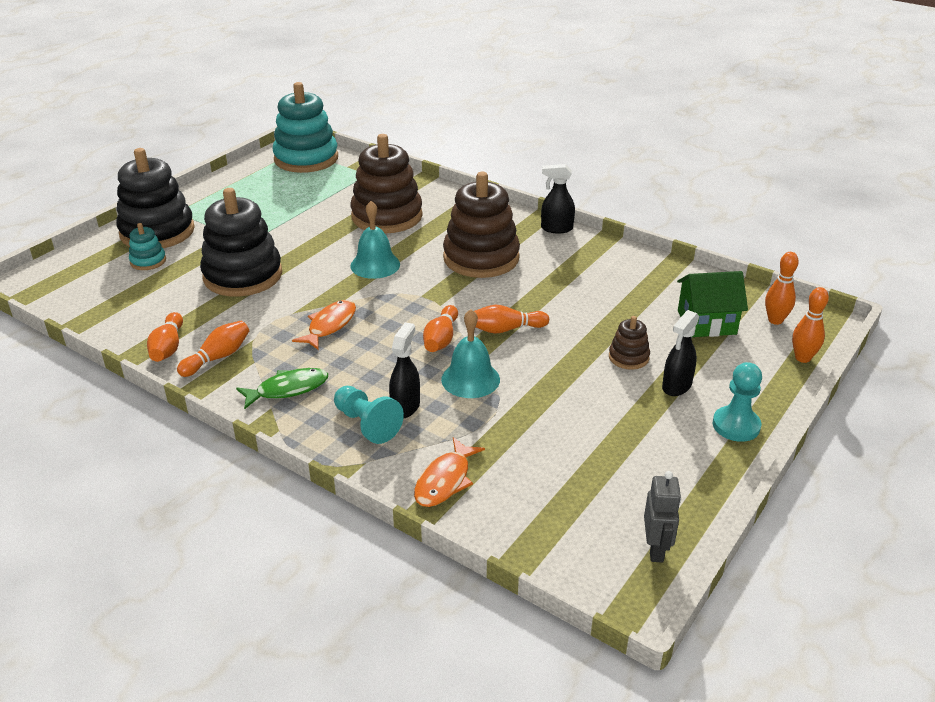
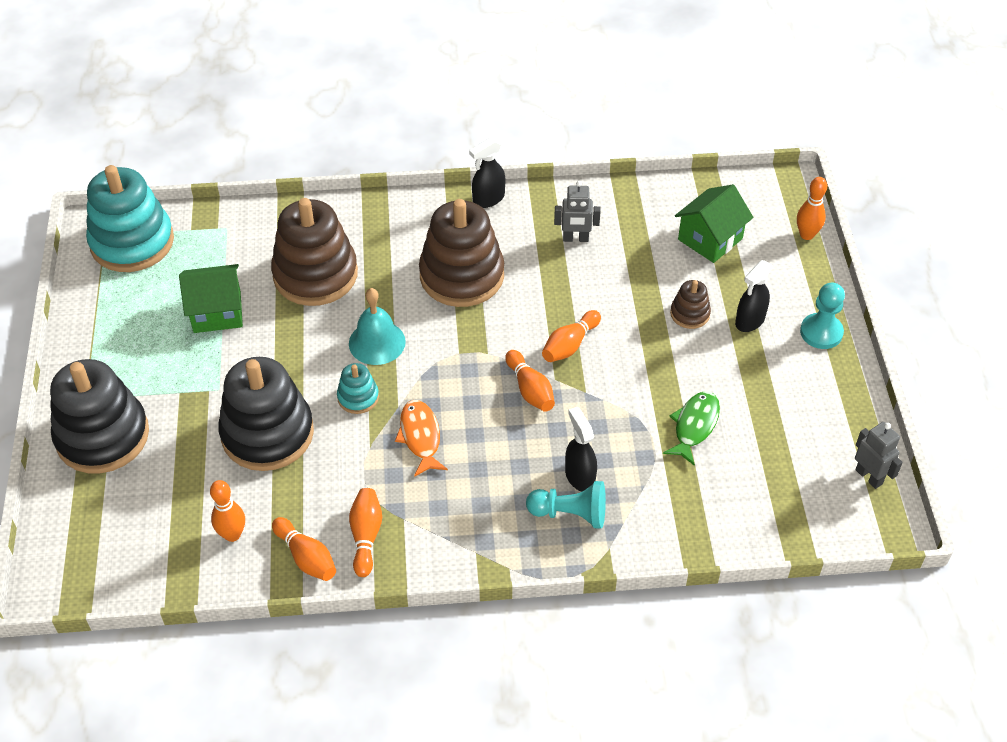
camera: 40 degrees left, 15 degrees up
turquoise stacking toy [129,223,166,270] -> turquoise stacking toy moved to [337,363,379,414]
green fish [236,368,328,409] -> green fish moved to [663,391,720,466]
orange fish [414,437,485,507] -> none
turquoise bell [441,309,500,398] -> none
black spray bottle [662,310,699,396] -> black spray bottle turned 45 degrees clockwise [735,260,773,332]
orange bowling pin [765,252,799,325] -> orange bowling pin moved to [210,480,245,542]
none -> green house [179,264,243,333]
none -> grey robot [554,181,601,242]

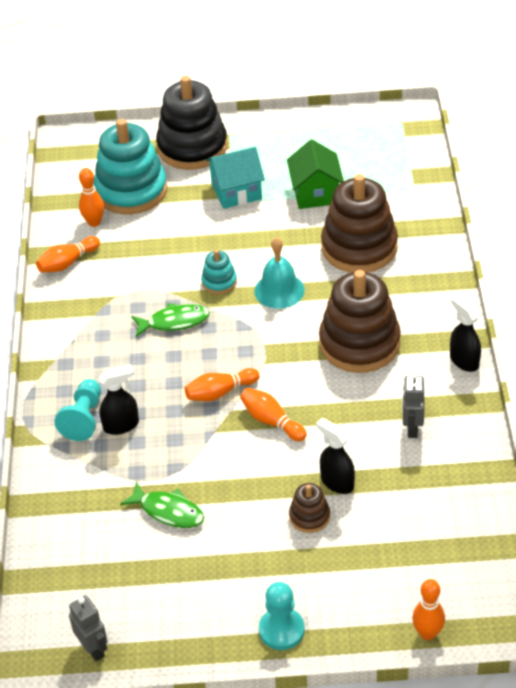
camera: 95 degrees right, 5 degrees down
turquoise stacking toy [86,165,174,272] -> turquoise stacking toy moved to [94,119,167,215]
black stacking toy [218,357,314,471] -> none
orange bowling pin [349,488,382,577] -> none
orange fish [395,400,448,477] -> green fish [132,303,210,337]
green house [675,184,754,263] -> none
black spray bottle [735,260,773,332] -> black spray bottle moved to [316,418,355,494]
grey robot [855,422,903,489] -> grey robot turned 90 degrees counterclockwise [69,595,108,661]
none -> turquoise house [206,147,265,209]

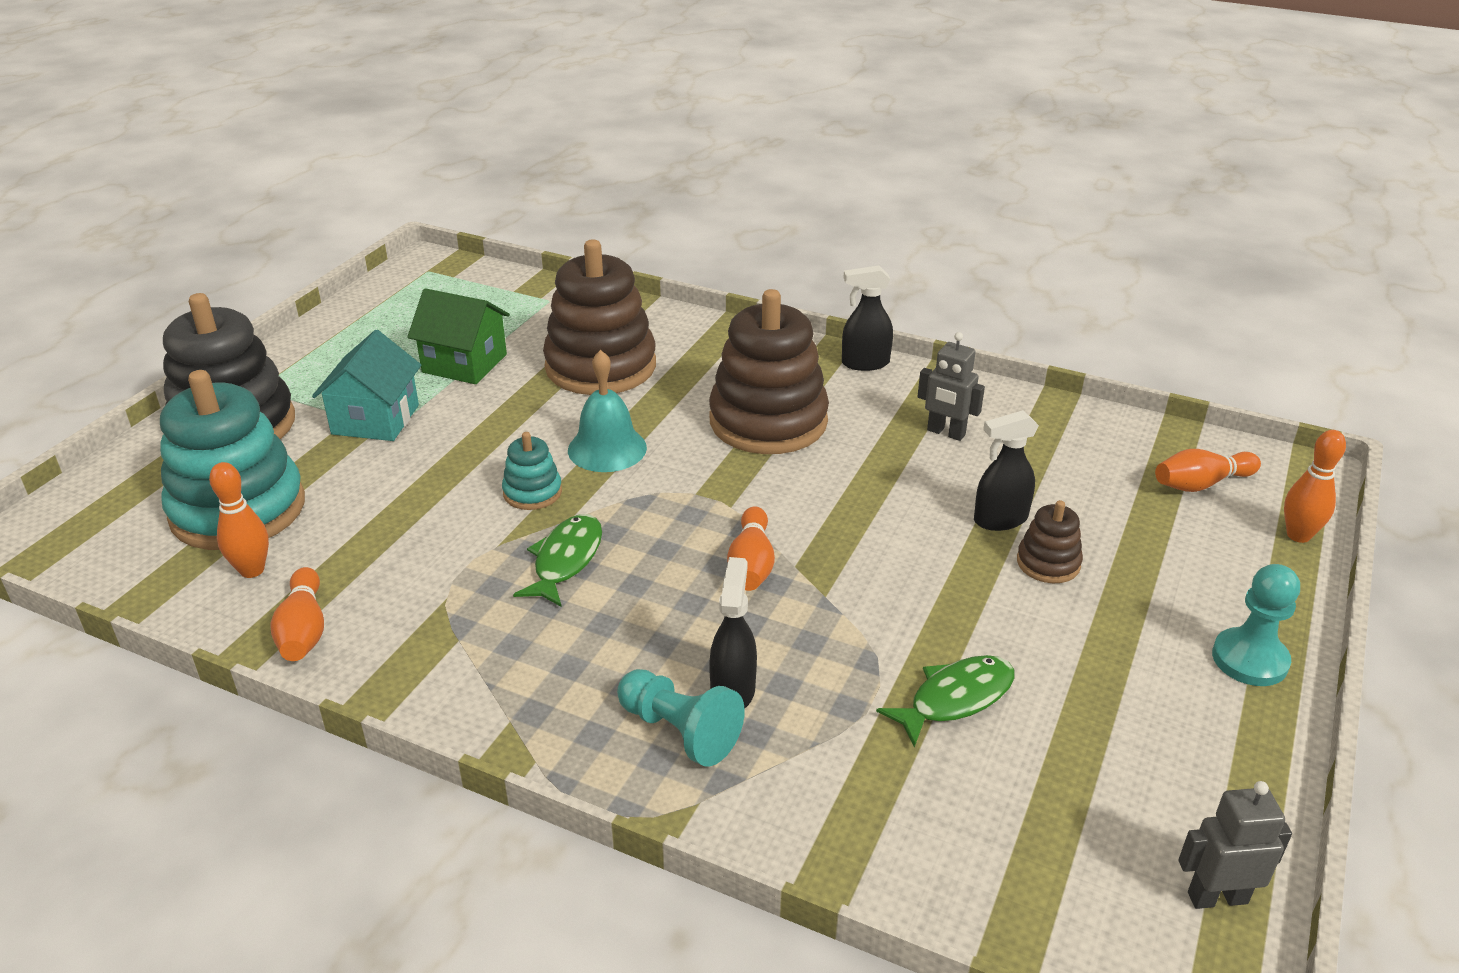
camera: 65 degrees left, 10 degrees down
orange bowling pin [240,388,307,441] -> orange bowling pin moved to [1155,449,1261,492]

